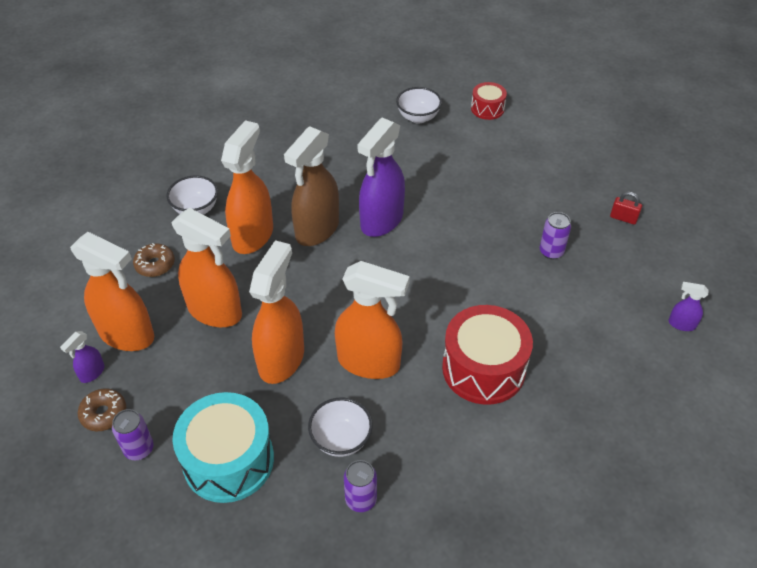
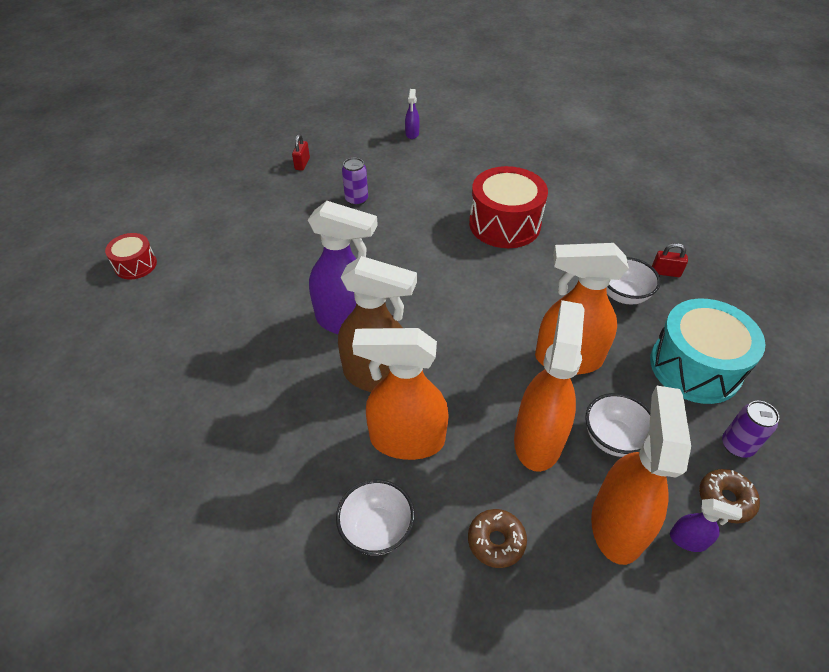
camera: 105 degrees left, 0 degrees up
orange spray bottle [335,261,410,379] -> none
purple can [344,460,377,512] -> red padlock [652,243,688,277]
white bowl [396,87,442,124] -> white bowl moved to [585,393,651,457]

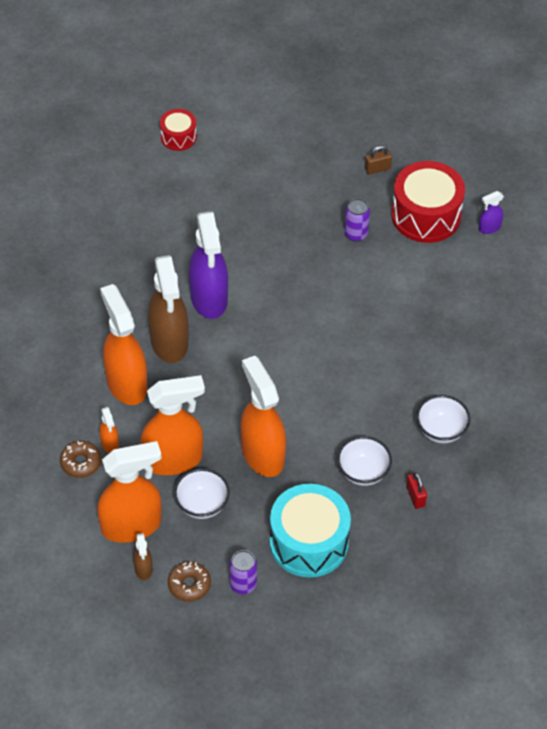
camera: 60 degrees right, 5 degrees up
red padlock [292,134,310,171] -> brown padlock [365,145,392,175]
white bowl [336,479,415,555] -> white bowl moved to [416,395,470,443]
red drum [469,166,548,248] -> red drum moved to [391,161,465,243]
purple spray bottle [670,499,742,552] -> brown spray bottle [133,533,153,580]
none -> orange spray bottle [99,407,119,453]

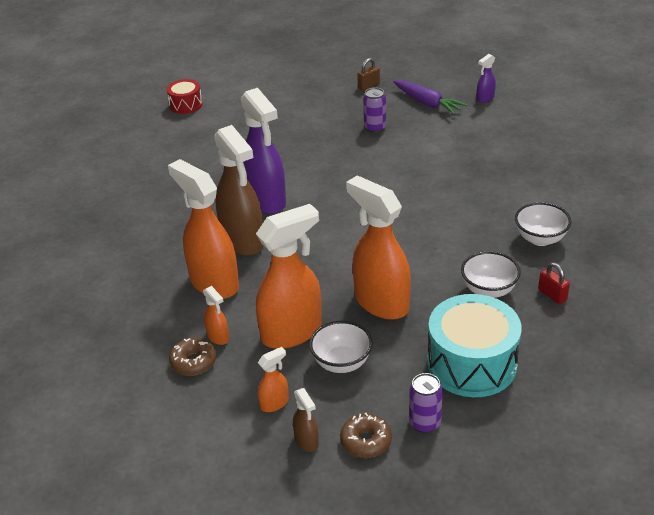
camera: 15 degrees left, 15 degrees down
orange spray bottle [97,441,162,543] -> orange spray bottle [258,347,289,412], size x0.44
red drum [391,161,465,243] -> purple carrot [393,80,467,114]

